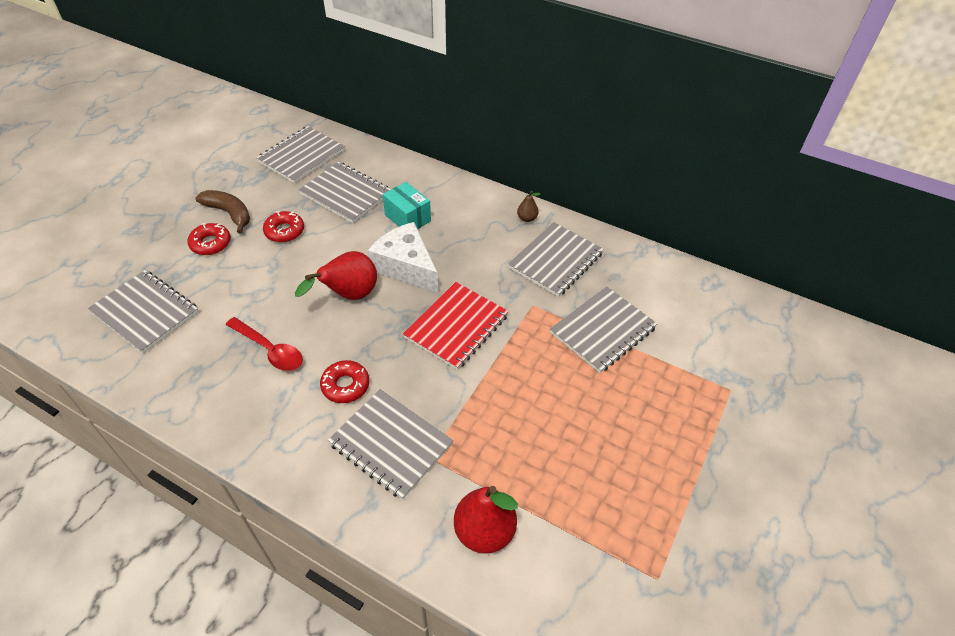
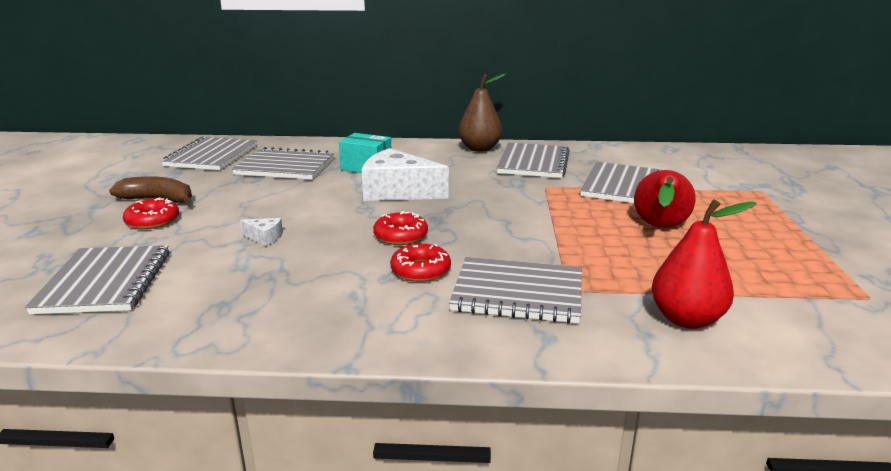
camera: 25 degrees left, 25 degrees down
grey notebook [87,270,199,354] -> grey notebook turned 75 degrees clockwise [25,245,169,315]
red spoon [226,317,303,371] -> none
red donut [263,211,304,242] -> red donut moved to [373,211,428,245]
red pear [295,251,377,300] -> red pear moved to [634,170,696,228]
red notebook [403,282,509,370] -> none
brown pear [517,191,540,222] -> brown pear [458,73,506,152], size x2.04
none -> white cheese [240,218,283,246]

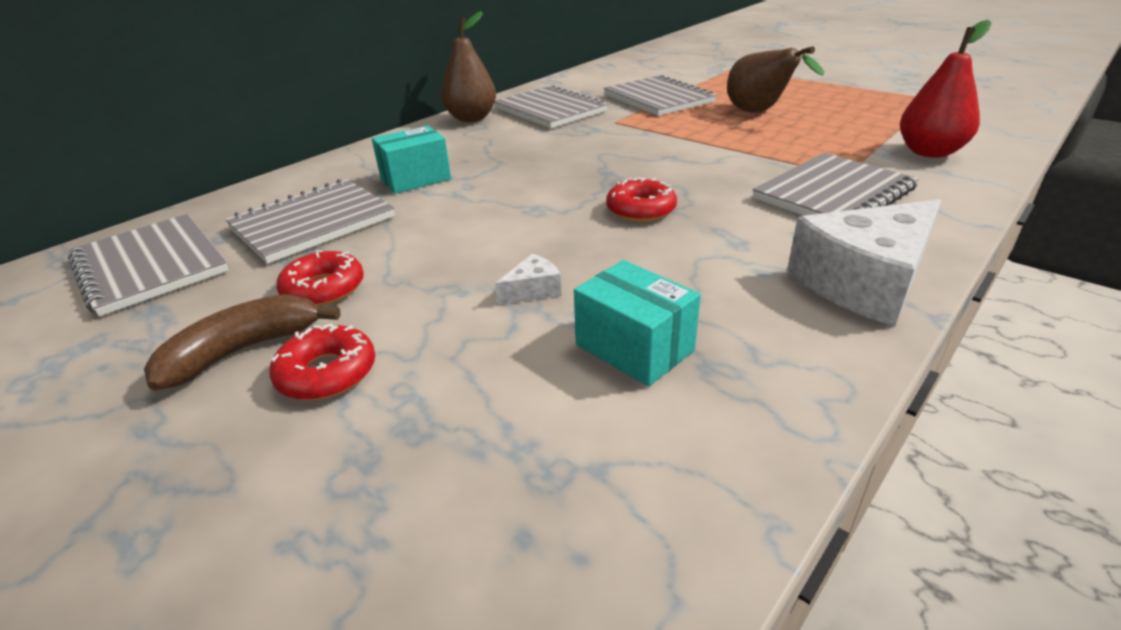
camera: 50 degrees left, 10 degrees up
grey notebook [25,245,169,315] -> none
white cheese [362,148,449,201] -> white cheese moved to [787,199,941,326]
red donut [390,244,451,282] -> red donut moved to [276,250,364,307]
red pear [634,170,696,228] -> brown pear [727,46,825,112]
none -> turquoise box [574,260,701,386]

